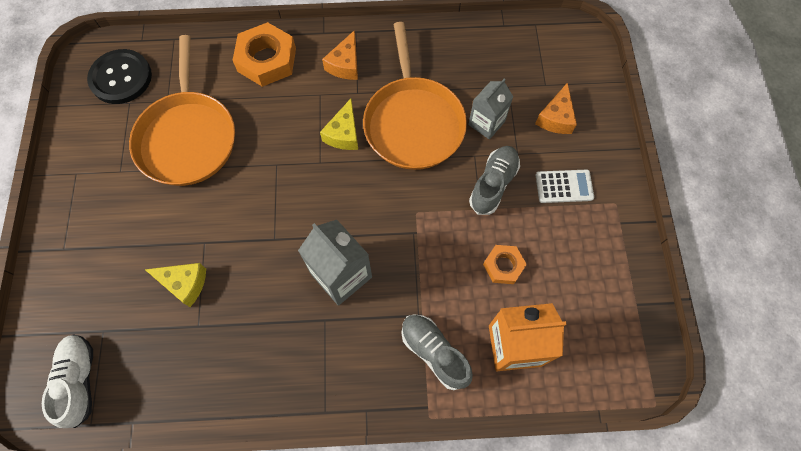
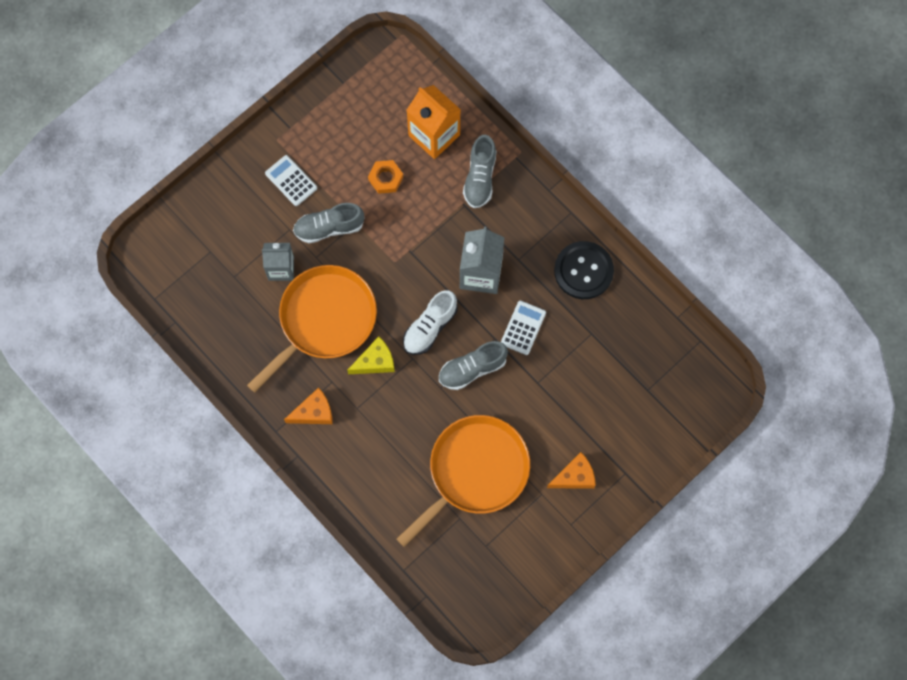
camera: 130 degrees left, 5 degrees up
white shoe [42,334,93,428] -> white shoe moved to [403,290,458,355]
black button [87,49,152,104] -> black button moved to [554,241,614,299]
yellow cheese [144,263,206,307] -> none
orange nut [233,22,296,87] -> none
orange cheese [535,83,577,134] -> orange cheese moved to [547,452,596,489]
none -> grey shoe [439,341,508,390]
none -> white calculator [501,301,546,355]

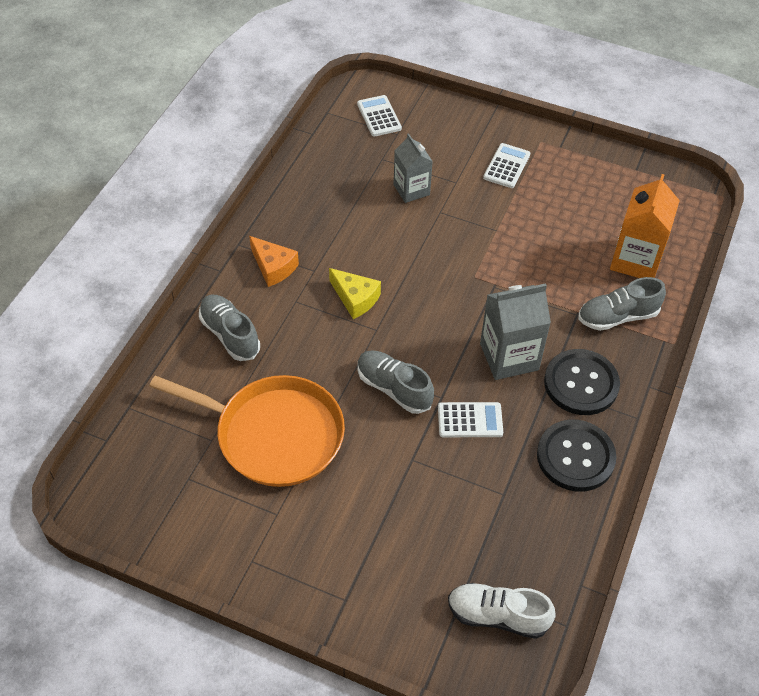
camera: 65 degrees right, 20 degrees down
orange pan [247,265,377,392] -> none
grey shoe [293,203,364,243] -> grey shoe moved to [199,295,260,361]
orange nut [368,160,403,194] -> none
white shoe [403,290,458,355] -> white shoe moved to [448,583,556,639]
orange cheese [547,452,596,489] -> none
none -> white calculator [357,95,402,137]
none -> black button [544,349,620,415]

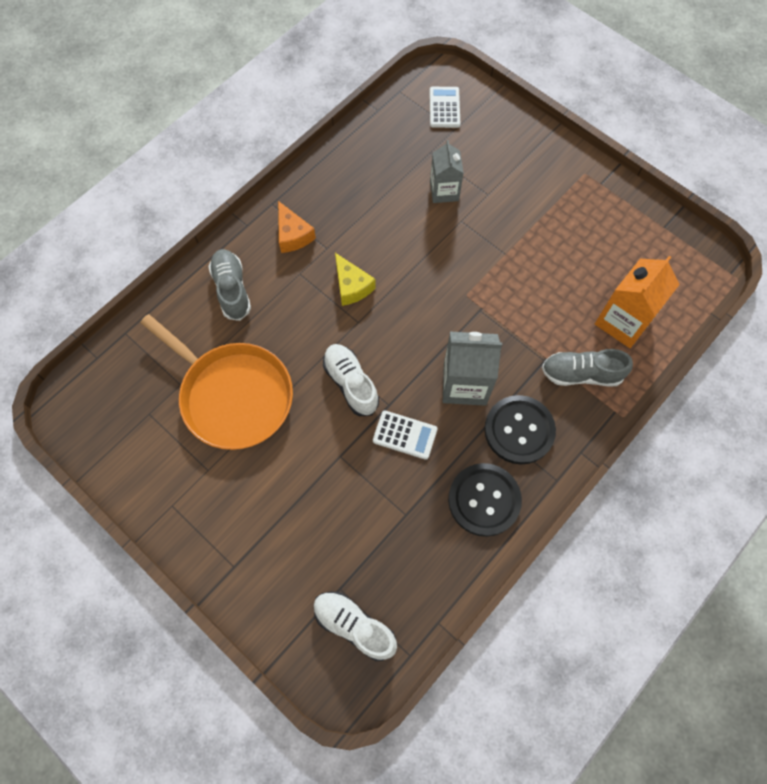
camera: 20 degrees right, 15 degrees up
grey shoe [358,351,434,414] -> white shoe [323,344,379,416]
white calculator [483,143,530,188] -> none

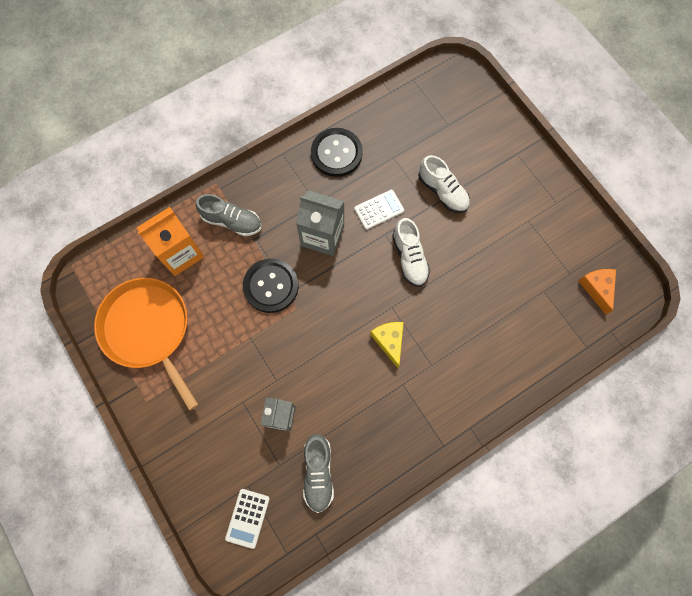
camera: 165 degrees left, 5 degrees up
orange pan [140,314,293,450] -> orange pan moved to [94,278,199,411]
grey shoe [208,249,251,321] -> grey shoe moved to [303,434,334,513]
orange cheese [278,201,316,253] -> orange cheese moved to [578,269,616,314]
white shoe [314,591,397,661] -> white shoe moved to [418,155,470,213]
white calculator [373,410,438,460] -> white calculator turned 120 degrees clockwise [354,190,404,230]
black button [484,395,556,464] -> black button moved to [243,258,299,313]

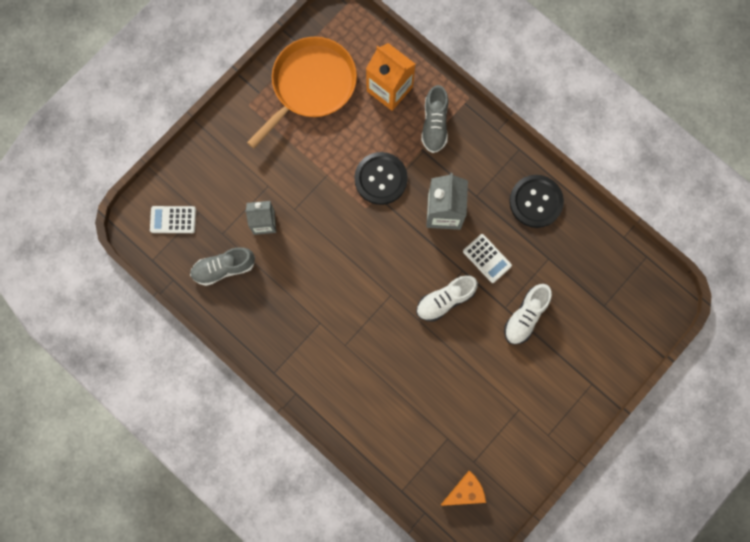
camera: 75 degrees right, 5 degrees up
yellow cheese [370,322,404,368] -> none

